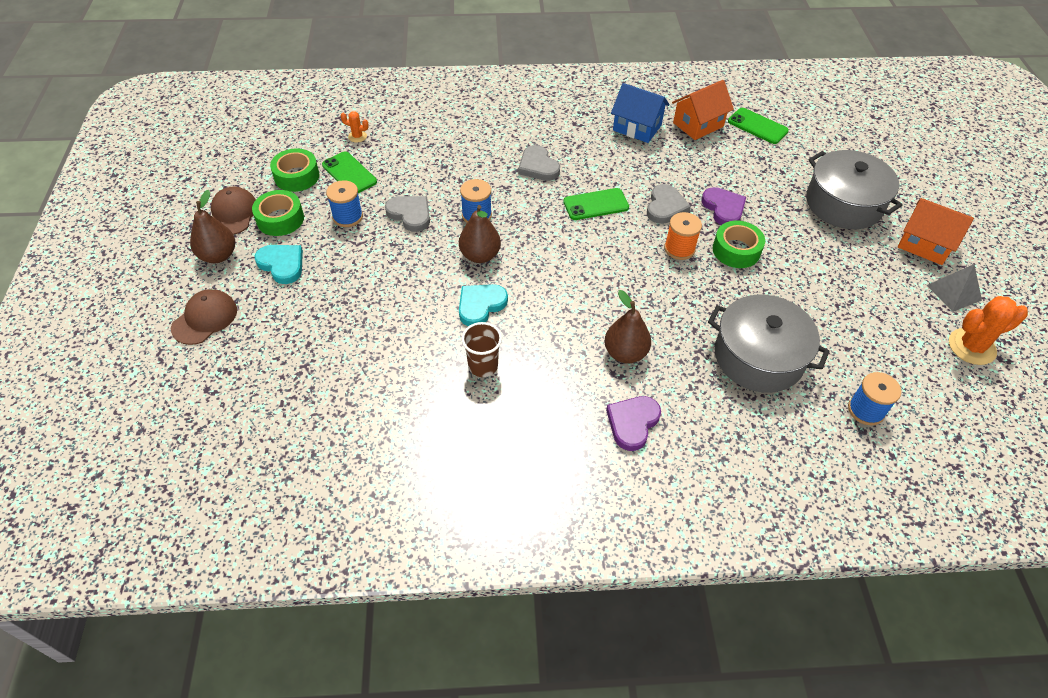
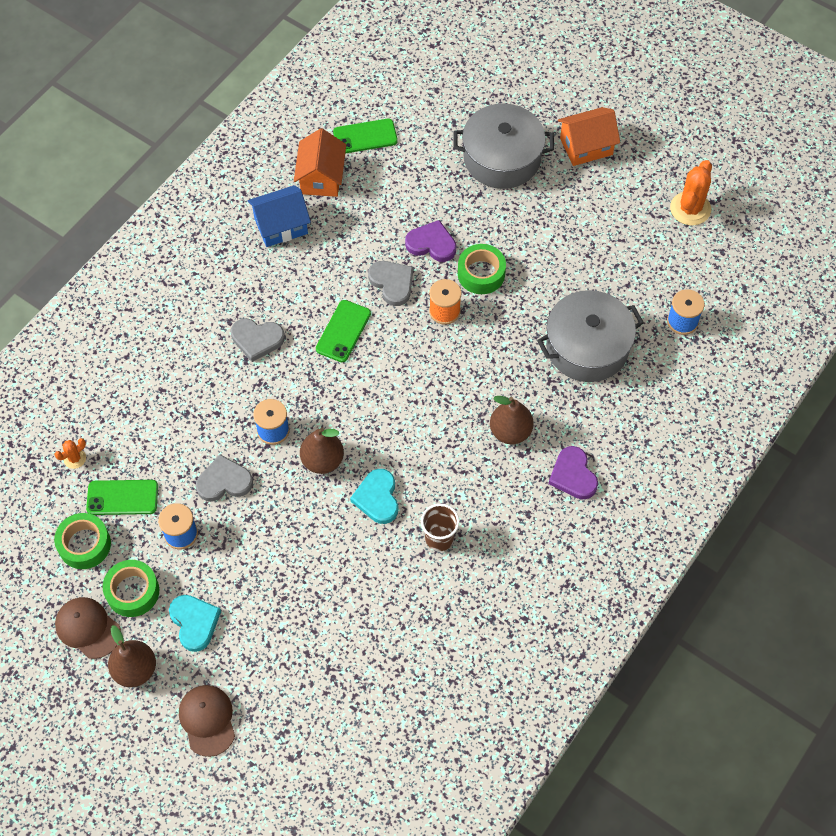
camera: 50 degrees left, 10 degrees up
turquoise heart [255,245,303,284] -> turquoise heart turned 75 degrees clockwise [169,595,221,652]
grey pyramid [927,264,982,312] -> none

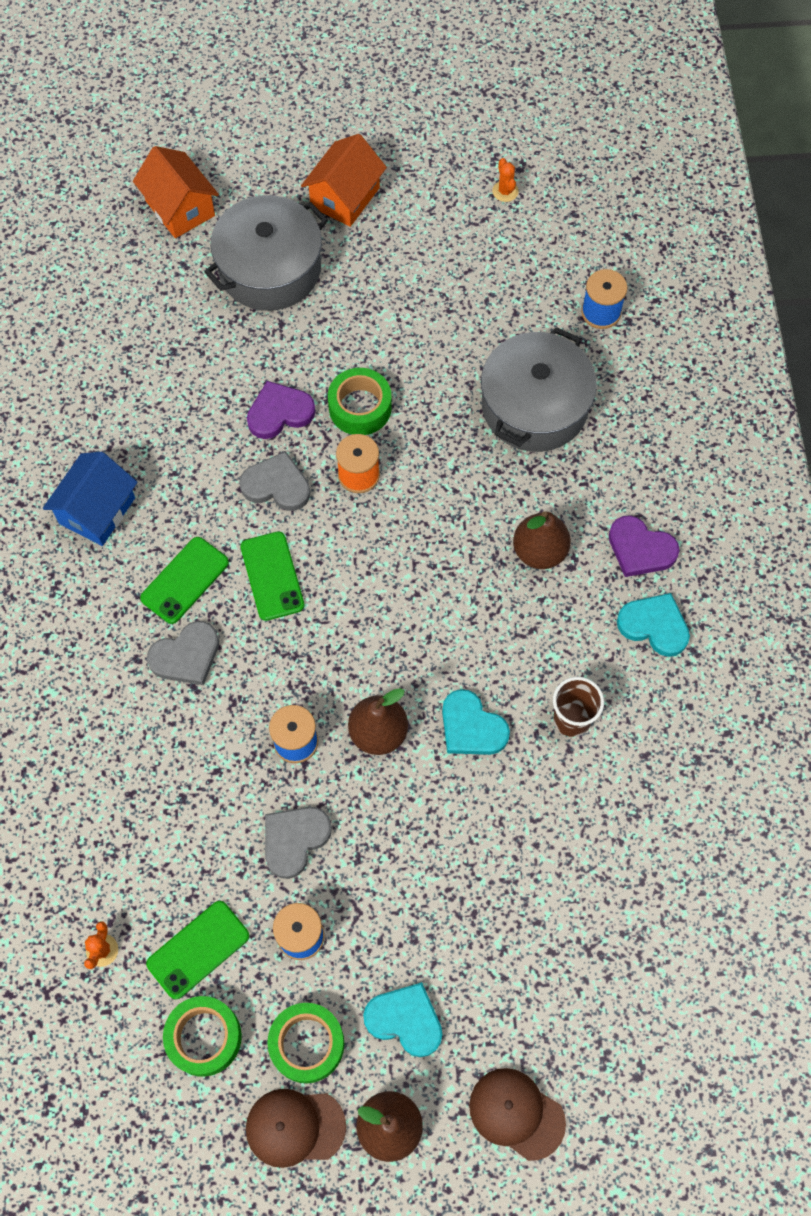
camera: 40 degrees left, 5 degrees up
orange house [294,128,346,197] -> orange house moved to [133,146,219,238]
green phone [333,119,398,154] -> green phone moved to [140,537,229,624]
orange cactus [670,160,712,225] -> orange cactus [492,158,519,202], size x0.50
none -> turquoise heart [617,593,690,657]

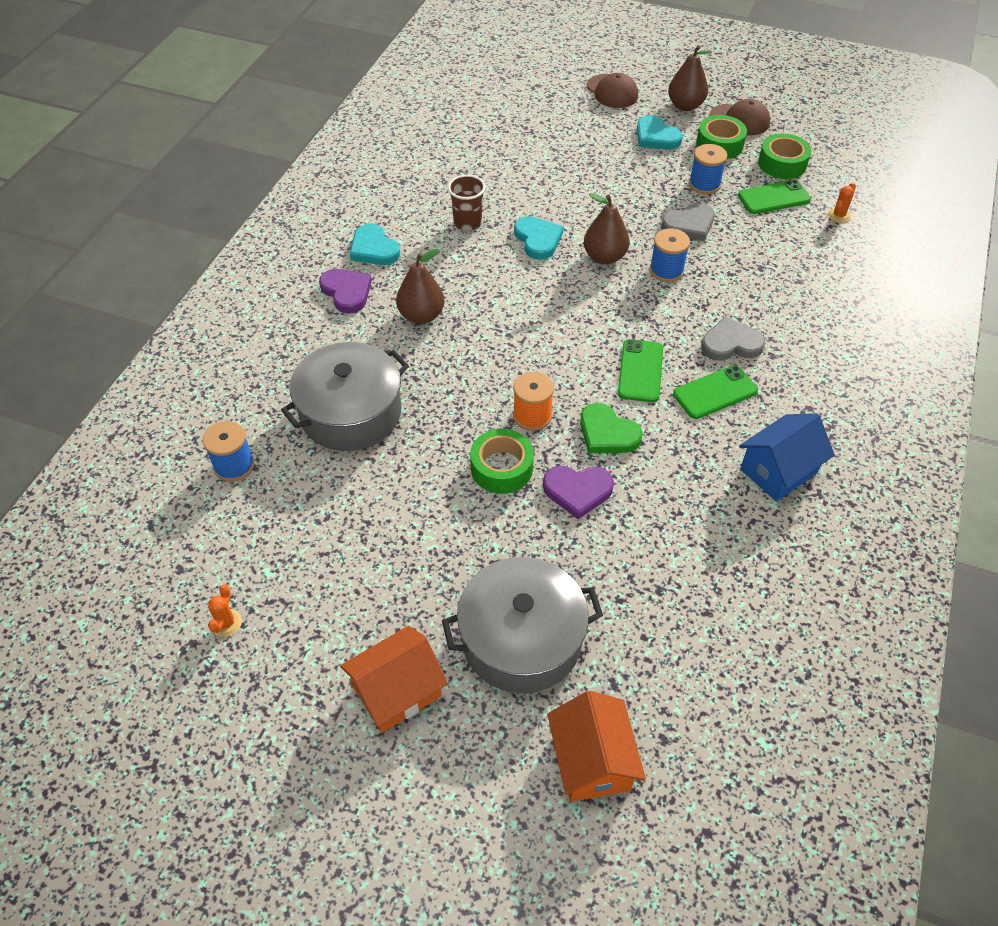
camera: 155 degrees left, 15 degrees down
grey heart [239,451,310,511] -> green heart [580,403,642,453]

